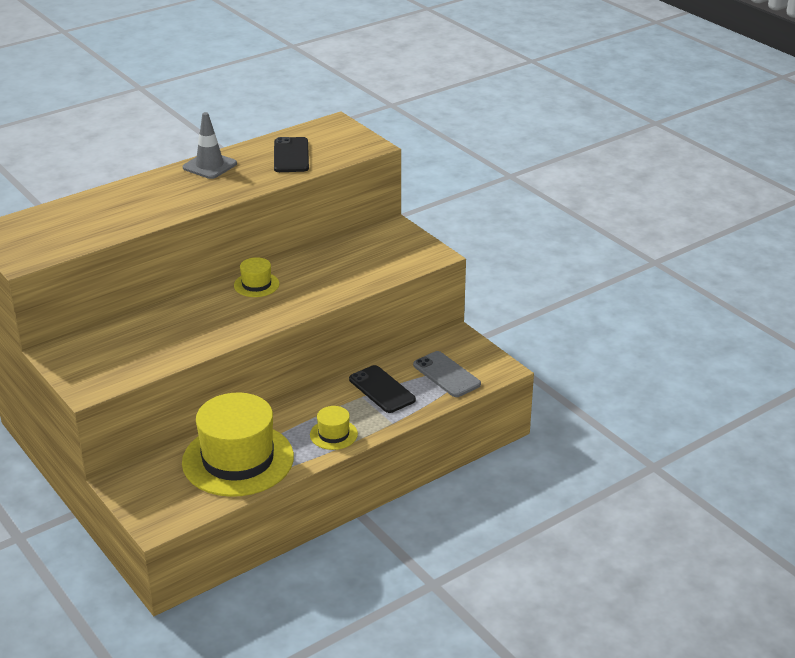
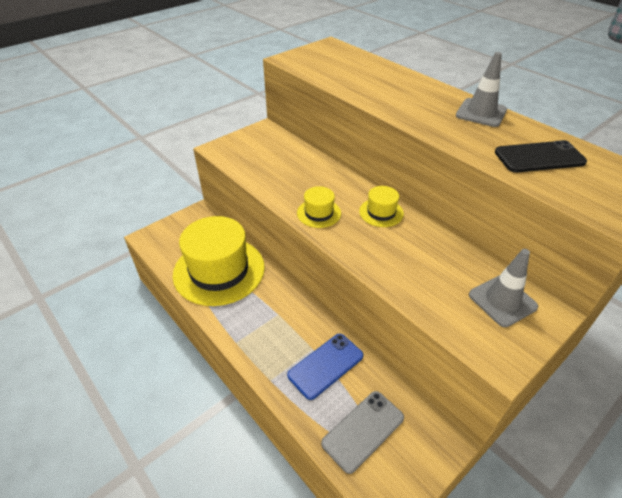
camera: 85 degrees right, 10 degrees up
yellow hat [310,406,358,450] -> yellow hat moved to [297,186,341,228]
black phone [349,365,416,413] -> blue phone [287,334,363,400]
none -> grey traffic cone [469,249,538,327]

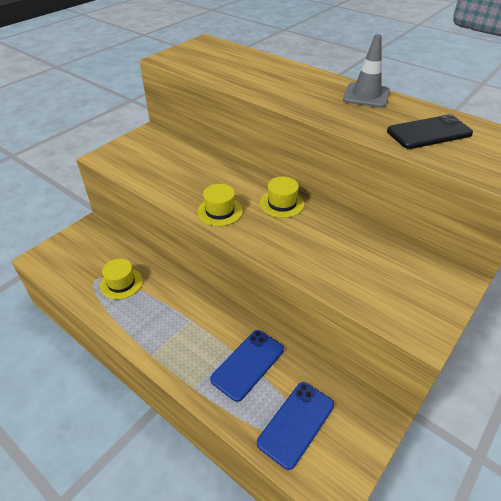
camera: 10 degrees left, 0 degrees up
yellow hat [173,216,265,306] -> yellow hat [100,259,143,300], size x0.44
grey phone [321,391,404,474] -> blue phone [257,382,334,470]
grey traffic cone [469,249,538,327] -> none

